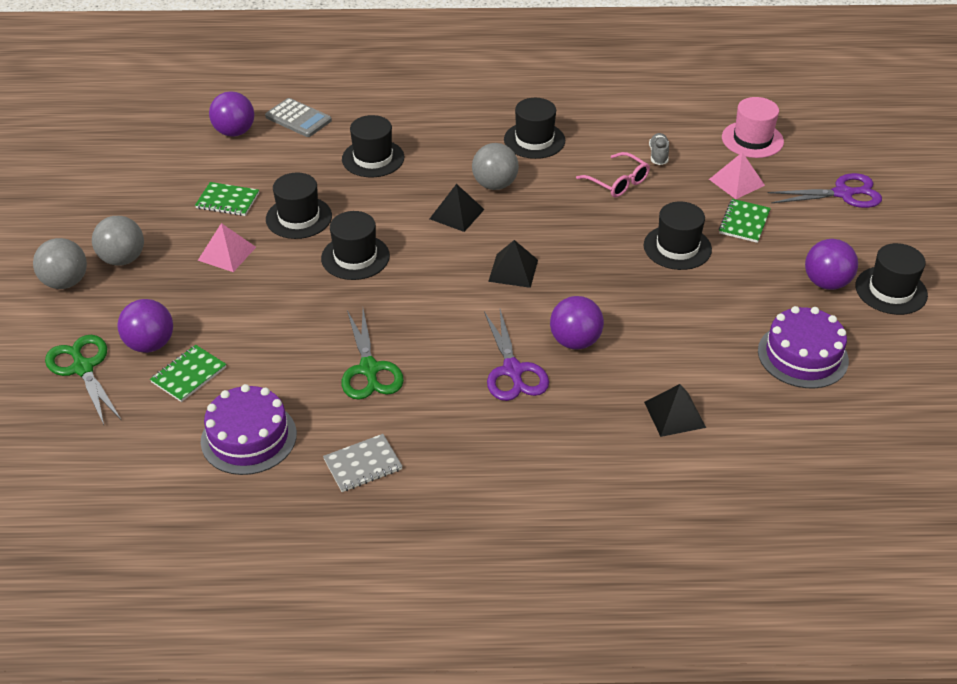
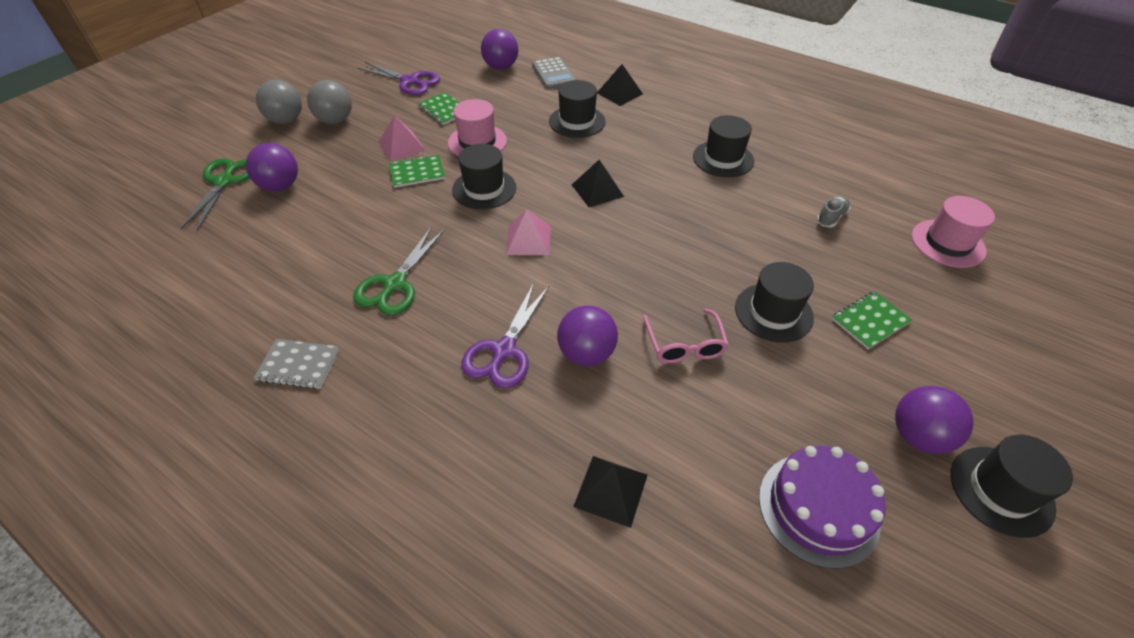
camera: 35 degrees right, 5 degrees up
green notebook [150,345,226,402] -> green notebook moved to [389,154,445,188]
purple cake [201,384,297,475] -> none
black hat [266,173,332,239] -> pink hat [448,99,507,156]
grey ball [472,143,519,190] -> none
black pyramid [488,240,538,288] -> black pyramid moved to [597,64,643,106]
pink glasses [576,152,650,197] -> pink glasses moved to [643,308,729,363]
pink pyramid [709,152,765,199] -> pink pyramid moved to [506,209,551,255]
purple scissors [768,173,882,208] -> purple scissors moved to [358,62,440,95]

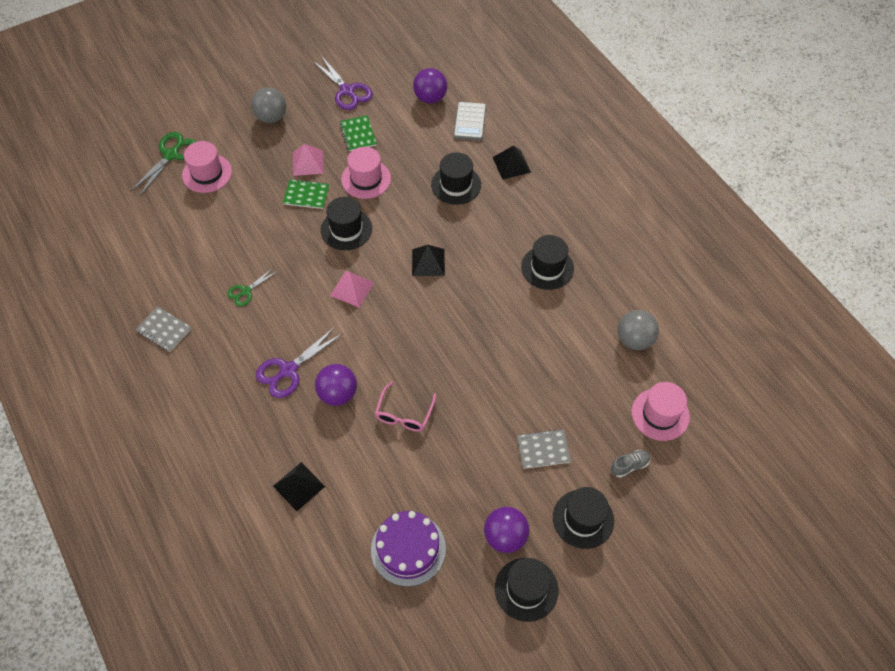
camera: 25 degrees right, 10 degrees up
purple ball [246,143,298,191] -> pink hat [182,141,232,193]
grey ball [256,80,302,124] -> grey ball moved to [617,310,659,350]
green scissors [353,226,445,315] -> green scissors [227,267,278,306], size x0.60
black hat [735,262,814,343] -> black hat moved to [553,487,614,549]
grey shoe [817,196,850,228] -> grey shoe moved to [611,450,651,478]
green notebook [832,291,912,349] -> grey notebook [517,429,571,469]

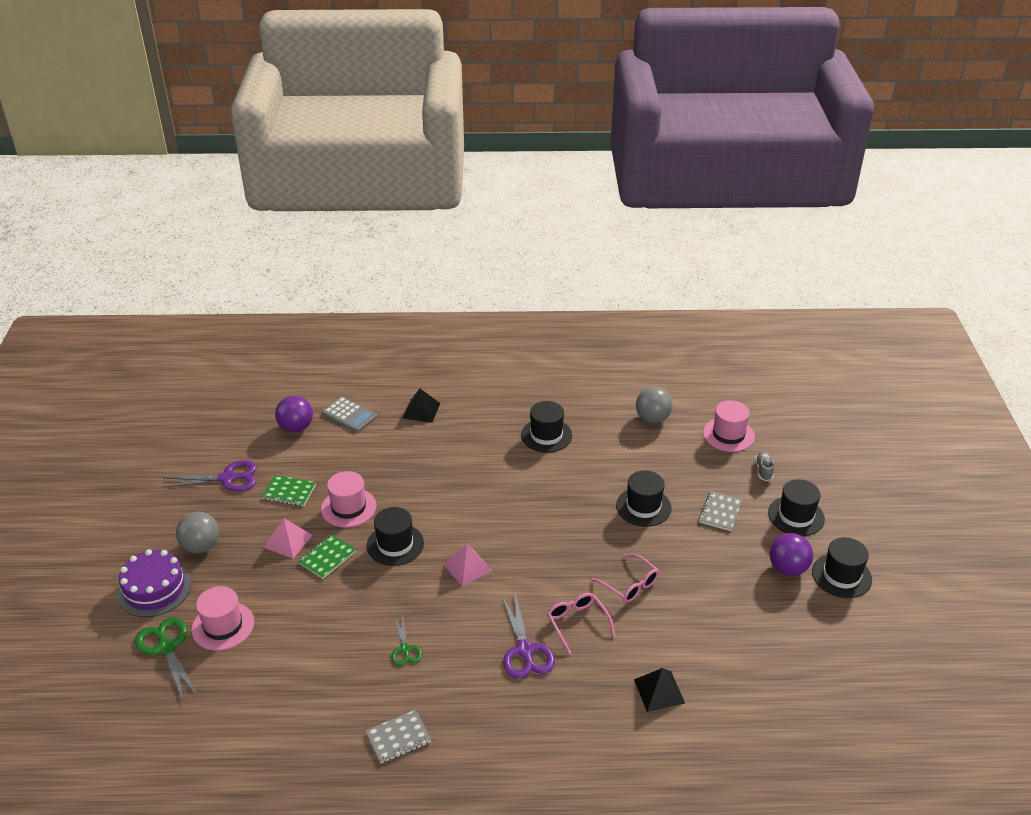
camera: 60 degrees left, 20 degrees down
purple ball [315,364,357,406] -> pink glasses [547,593,615,654]
purple cake [371,511,446,587] -> purple cake moved to [118,549,191,617]
black pyramid [412,245,445,276] -> none
black hat [431,152,481,205] -> black hat moved to [616,470,672,527]

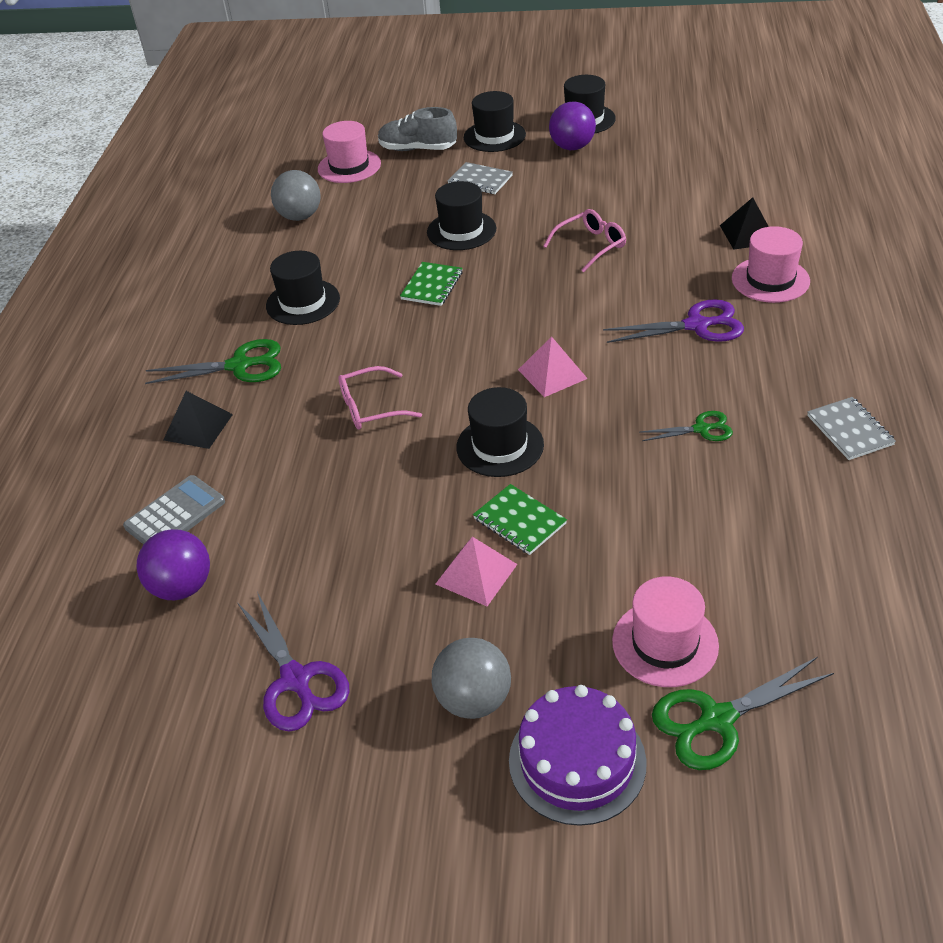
camera: 80 degrees left, 5 degrees up
purple scissors [162,460,257,492] -> purple scissors turned 150 degrees clockwise [237,592,350,732]
green notebook [262,475,316,506] -> green notebook moved to [400,262,463,306]
pink hat [321,471,376,528] -> pink hat moved to [732,226,810,303]
pink glasses [547,593,615,654] -> pink glasses moved to [338,366,422,429]
grey shoe [755,451,774,481] -> grey shoe [378,107,457,151], size x1.73
none -> green scissors [145,339,281,384]

